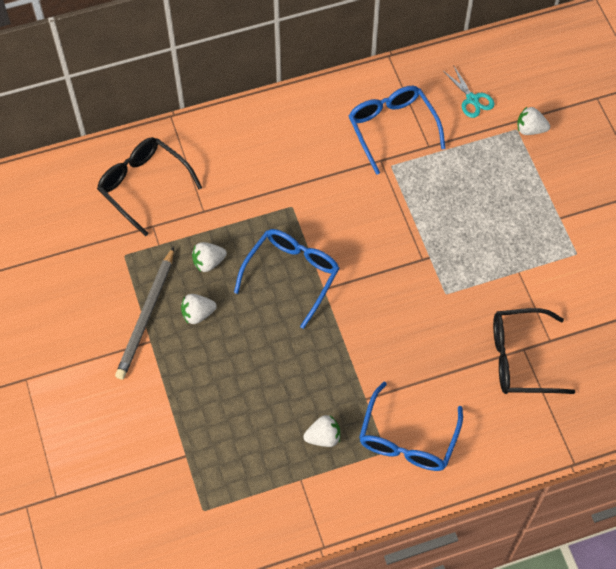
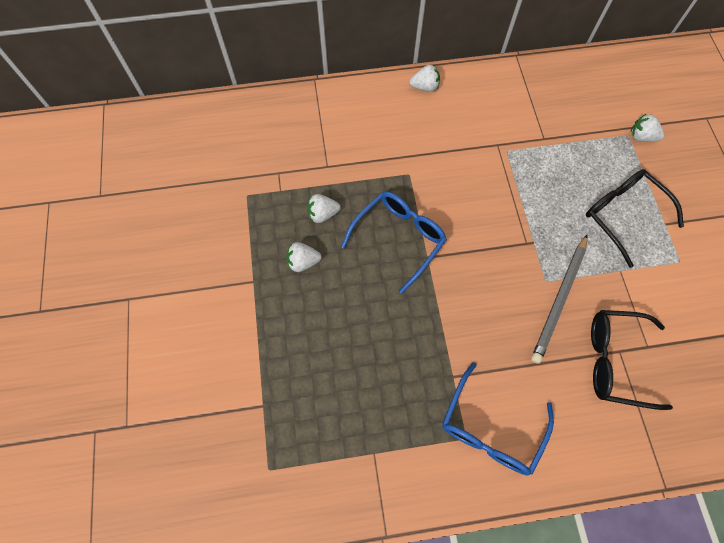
camera: 10 degrees right, 5 degrees up
black glasses [97,137,202,236] -> black glasses moved to [586,169,684,268]
grey pencil [115,247,174,380] -> grey pencil moved to [531,235,588,364]
white strawberry [303,415,340,447] -> white strawberry moved to [410,65,440,92]
blue glasses [349,86,446,175] -> none
turquoise scissors [443,65,495,118] -> none

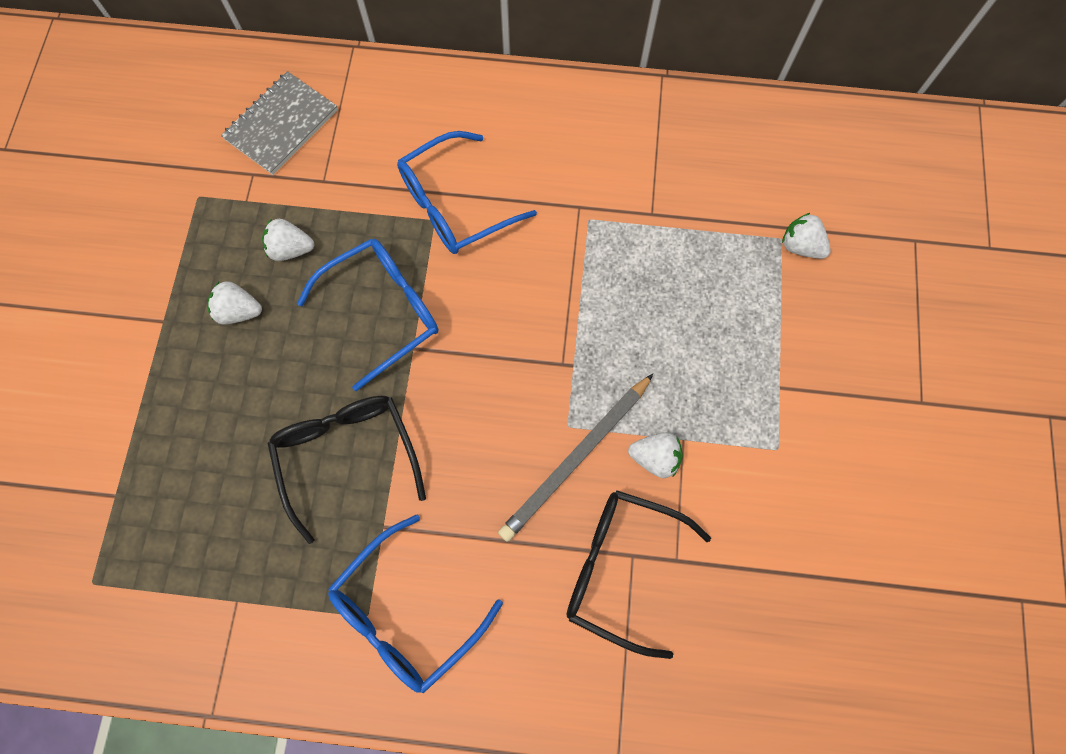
camera: 15 degrees right, 5 degrees up
white strawberry [410,65,440,92] -> white strawberry moved to [628,432,683,478]
black glasses [586,169,684,268] -> black glasses moved to [267,396,426,544]
none -> grey notebook [221,71,337,175]
none -> blue glasses [397,131,537,254]

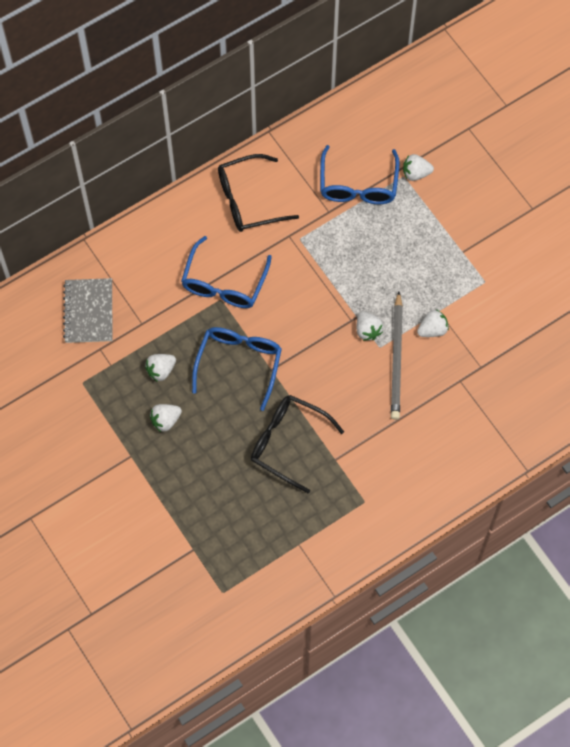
camera: 40 degrees left, 5 degrees down
blue glasses [328,515,503,694] -> blue glasses moved to [320,145,400,204]
black glasses [567,490,711,659] -> black glasses moved to [218,154,299,232]
none -> white strawberry [357,311,383,341]

